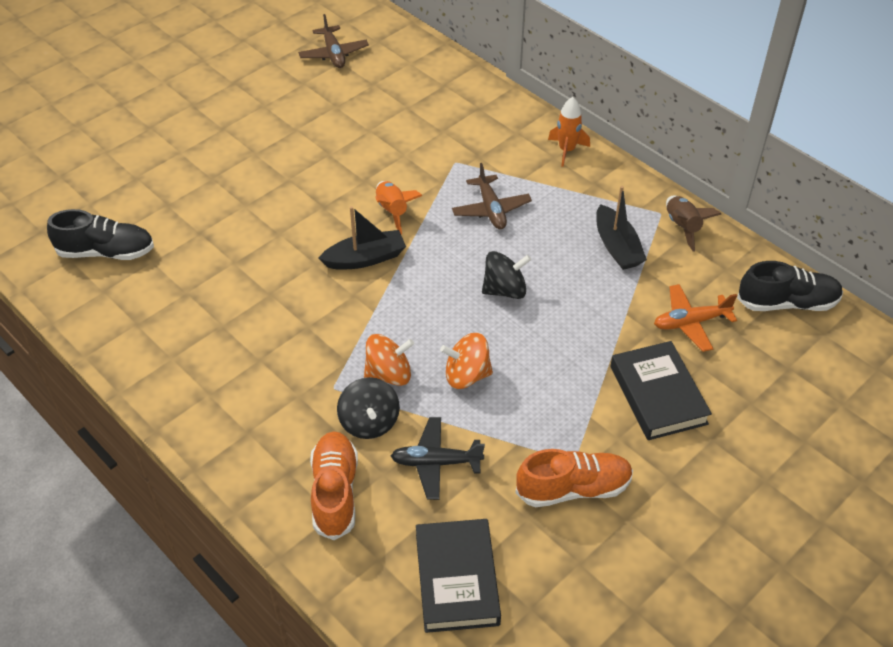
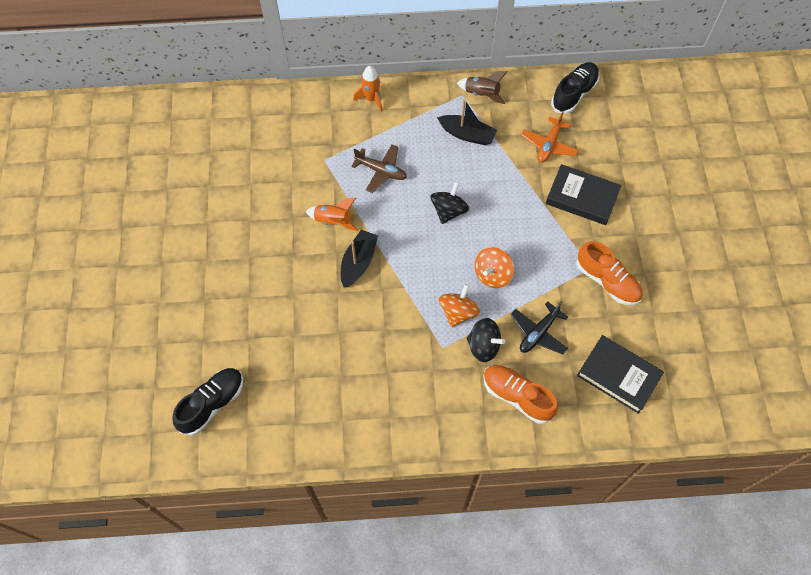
camera: 50 degrees left, 15 degrees up
brown plane [298,14,369,68] -> none
orange shoe [516,449,633,507] -> orange shoe turned 105 degrees clockwise [576,241,643,305]

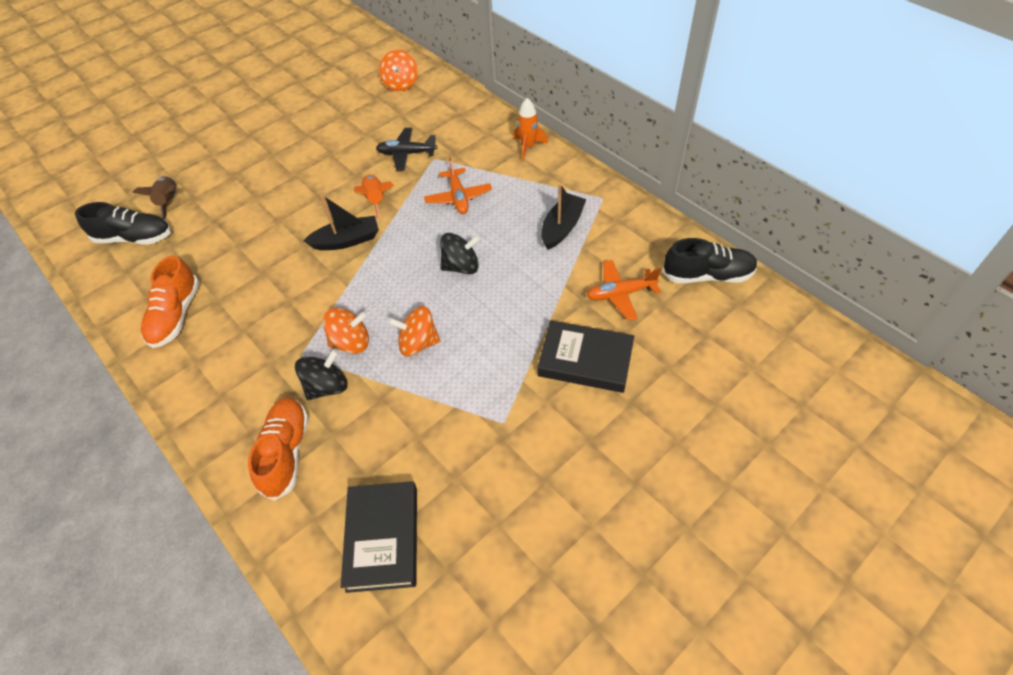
camera: 55 degrees right, 10 degrees down
brown plane [351,144,407,193] -> orange plane [424,157,492,214]
black boat [437,99,497,145] -> black boat turned 135 degrees counterclockwise [542,184,586,250]
brown rocket [457,71,507,104] -> brown rocket moved to [132,176,176,220]
black spinning top [467,318,505,362] -> black spinning top turned 120 degrees counterclockwise [295,349,348,400]
black plane [511,301,568,354] -> black plane moved to [376,128,437,171]
black book [546,164,621,225] -> black book turned 60 degrees counterclockwise [538,320,634,393]
orange shoe [576,241,643,305] -> orange shoe moved to [141,256,199,348]
none -> orange spinning top [379,50,418,92]

